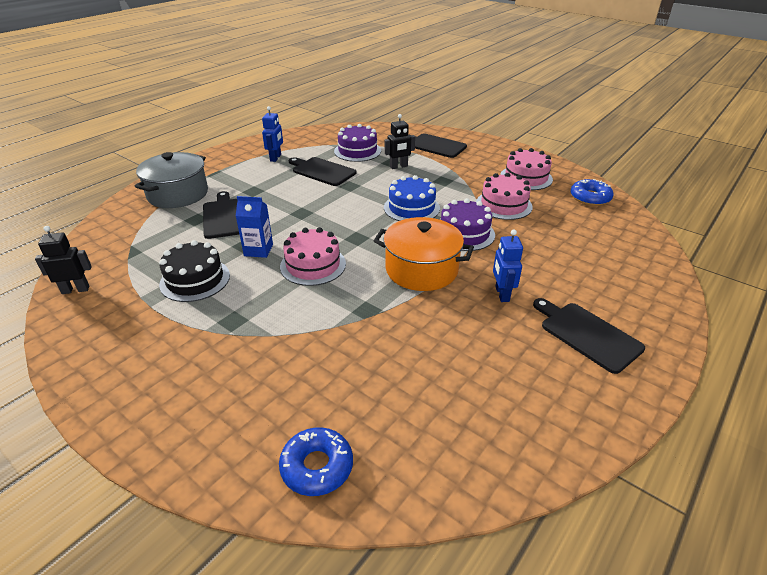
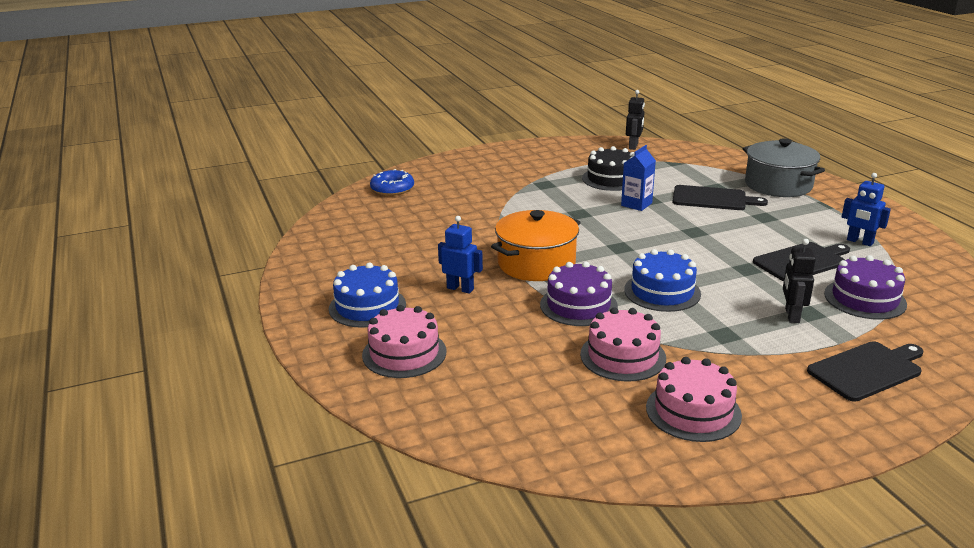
camera: 120 degrees right, 10 degrees down
pink cake [280,227,346,286] -> pink cake moved to [362,305,447,378]
black cutting board [533,298,645,374] -> blue cake [329,263,406,328]
blue donut [570,179,614,206] -> none

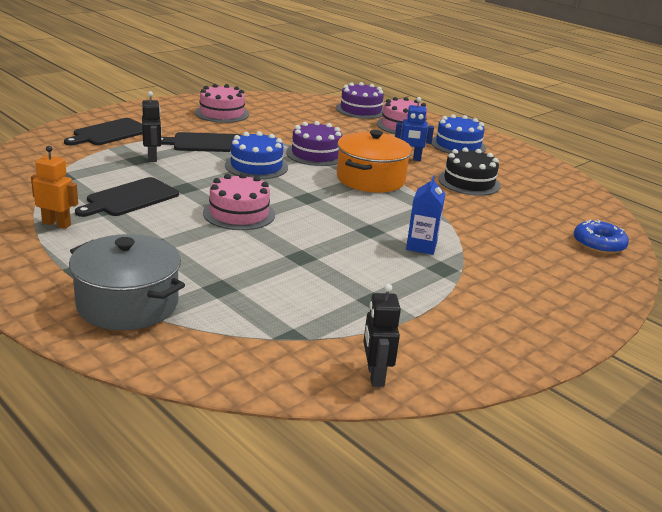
camera: 155 degrees right, 0 degrees up
pink cake [580,307,666,382] -> pink cake moved to [203,173,275,230]
black cake [582,146,634,191] -> black cake moved to [438,147,500,196]
blue carton [621,145,656,211] -> blue carton moved to [406,176,445,255]
black cutting board [672,185,768,210] -> black cutting board moved to [161,132,241,152]
purple cake [824,255,907,320] -> purple cake moved to [336,82,384,119]
blue robot [842,173,891,246] -> orange robot [31,146,78,229]

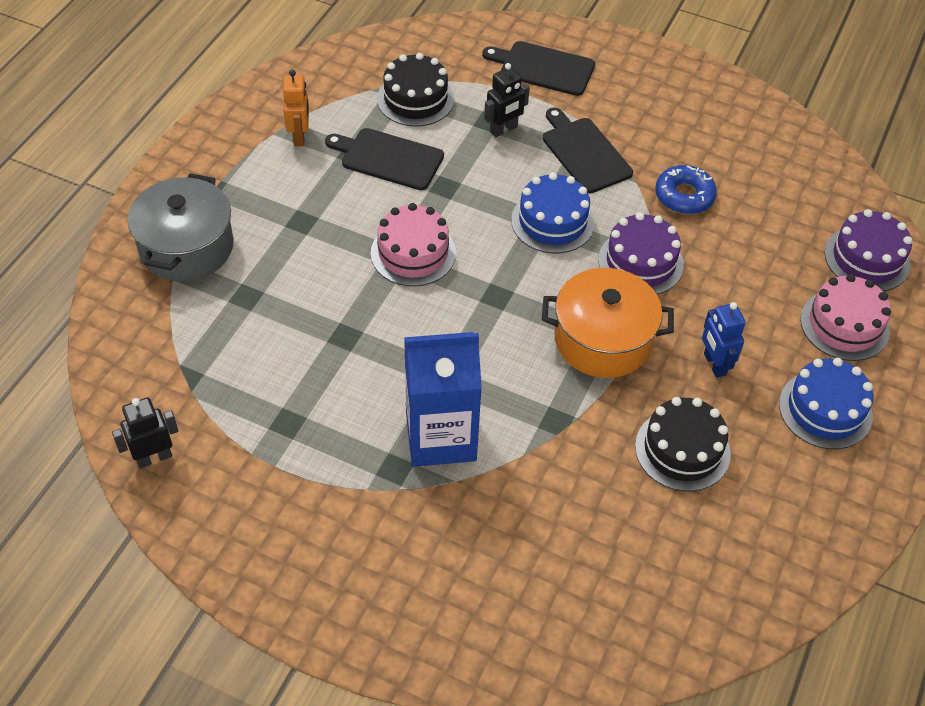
camera: 70 degrees right, 25 degrees up
pink cake [195,84,249,123] -> none
blue carton [406,176,445,255] -> blue carton [404,332,482,467], size x1.83
blue donut [574,219,629,254] -> blue donut moved to [655,165,717,214]
none -> black cake [377,53,455,127]

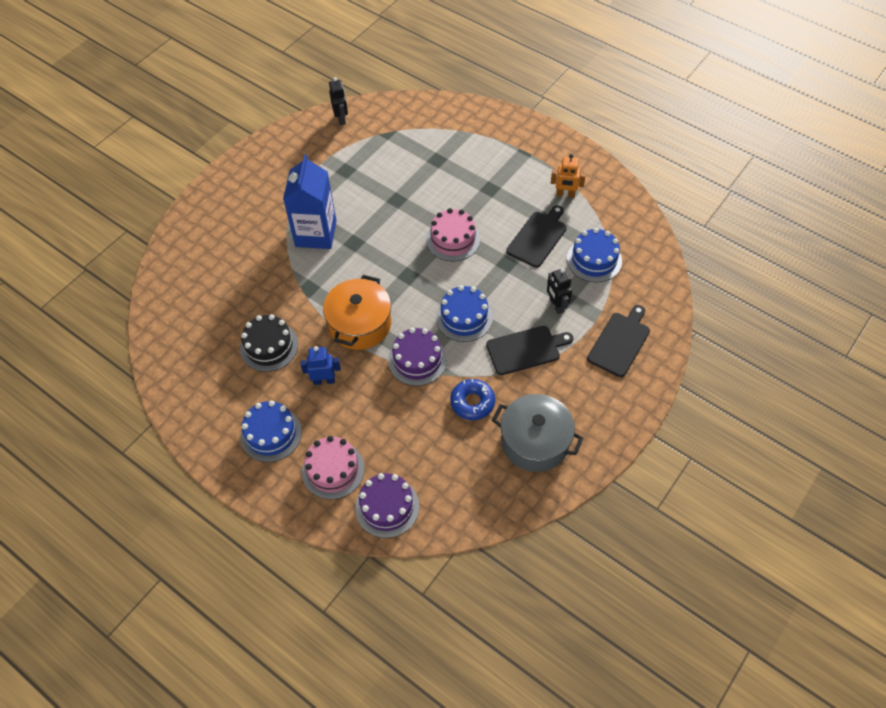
camera: 105 degrees right, 5 degrees up
grey pot [128,173,234,281] -> grey pot moved to [492,394,583,472]
black cake [377,53,455,127] -> blue cake [567,228,622,282]

